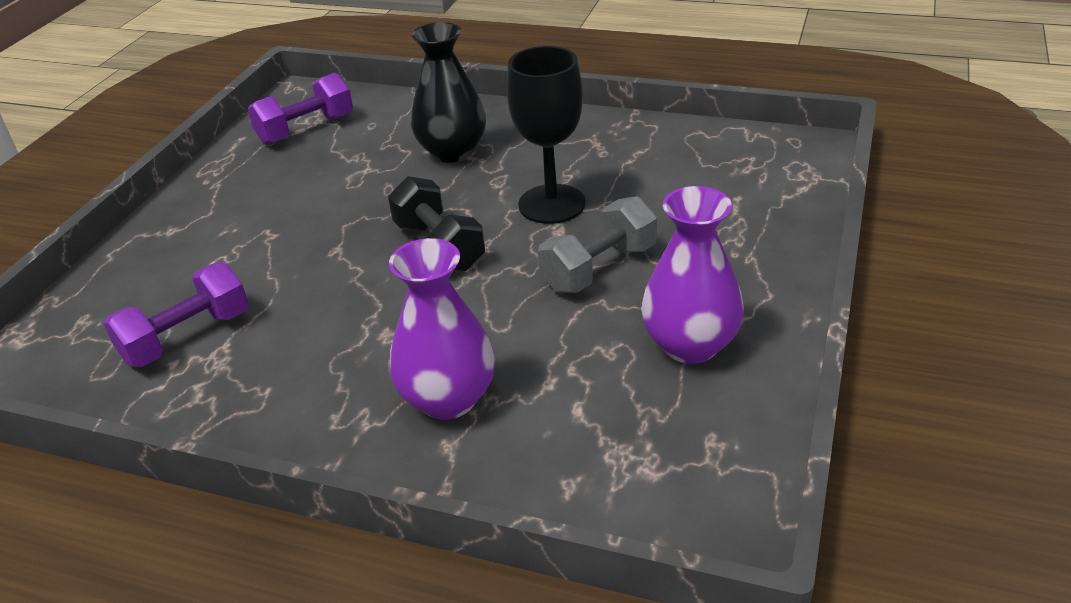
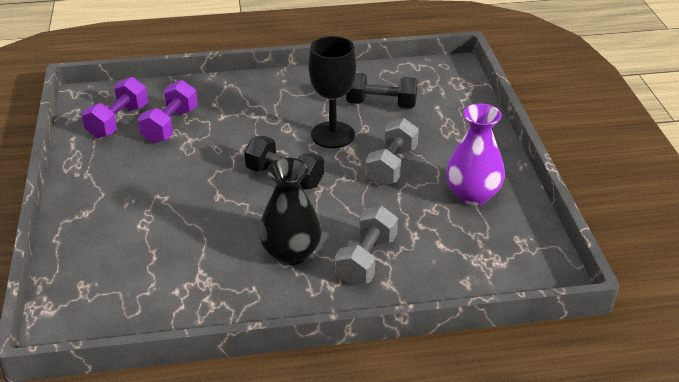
camera: 30 degrees left, 0 degrees up
purple dumbbell [103,262,249,367] -> purple dumbbell moved to [138,80,198,143]
purple vase [389,238,495,420] -> grey dumbbell [335,206,398,285]
black vase [411,22,486,163] -> black vase moved to [259,158,322,265]
none -> black dumbbell [346,73,418,109]

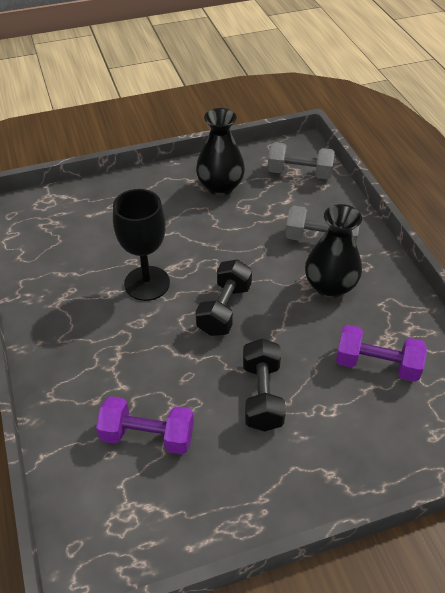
camera: 100 degrees left, 10 degrees up
purple dumbbell [82,77,148,138] -> purple dumbbell moved to [336,325,427,382]
black dumbbell [346,73,418,109] -> black dumbbell moved to [243,339,286,431]
grey dumbbell [365,118,419,186] -> grey dumbbell moved to [267,142,335,179]
purple vase [446,103,505,205] -> black vase [196,108,245,196]

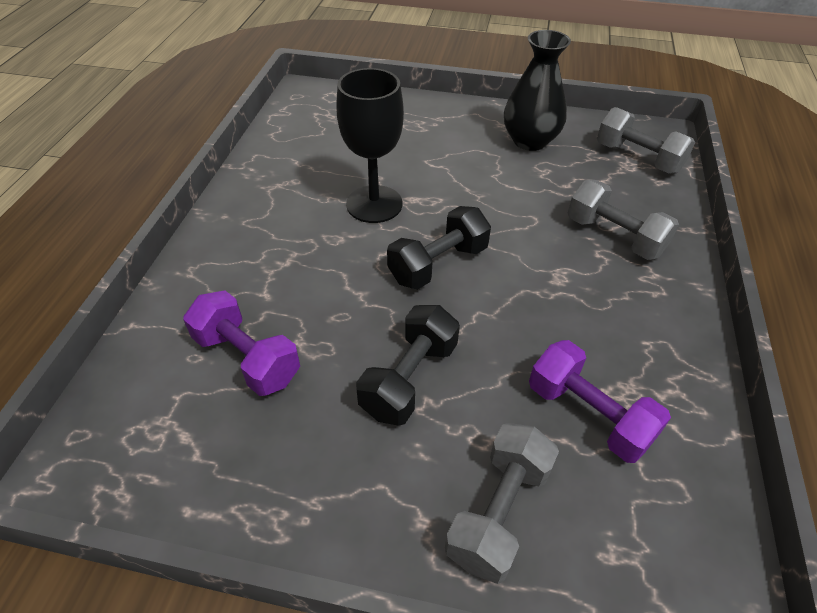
camera: 30 degrees right, 0 degrees up
black vase [305,204,362,298] -> none
none -> grey dumbbell [445,423,559,584]

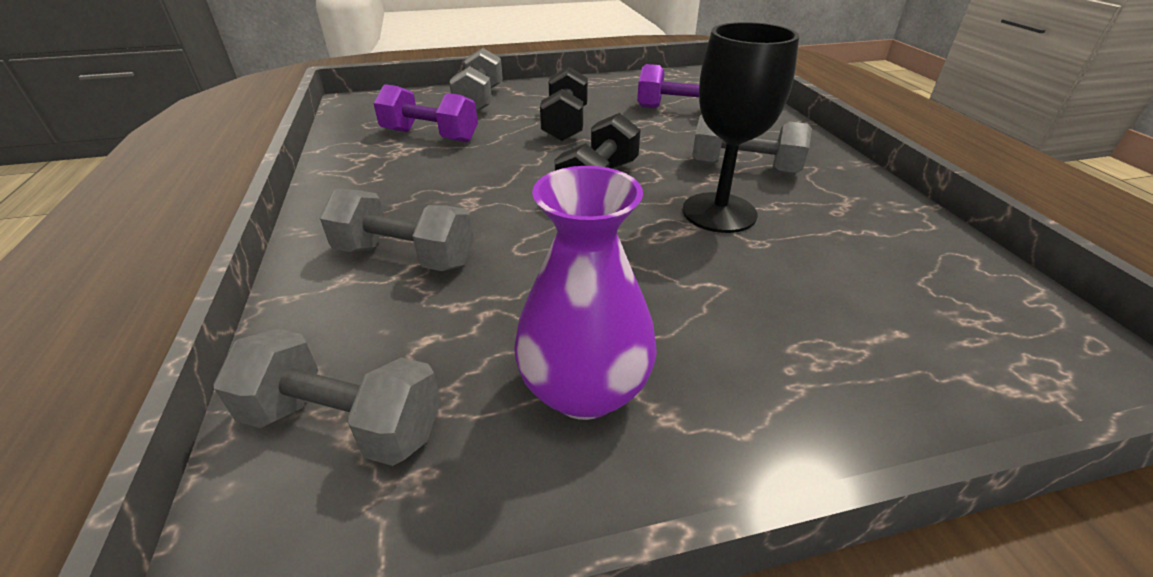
camera: 155 degrees right, 10 degrees down
black vase [504,30,571,151] -> purple vase [514,166,657,420]
none -> grey dumbbell [692,115,812,175]

